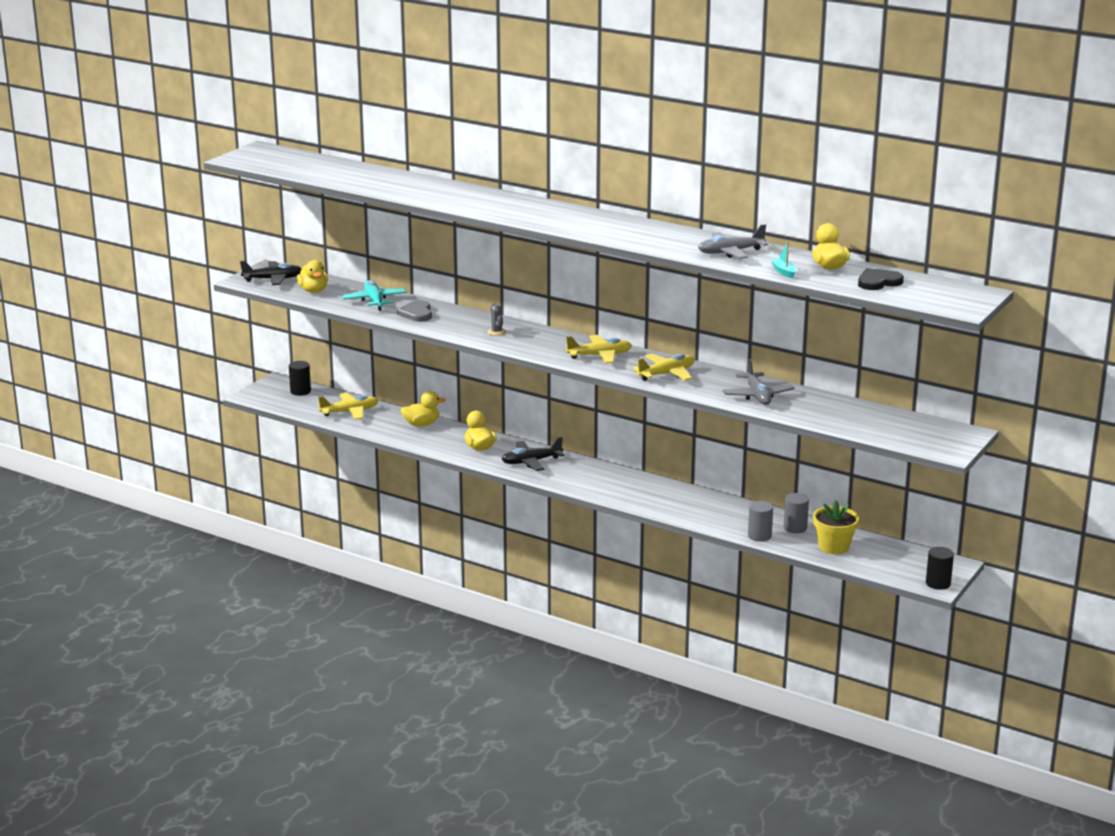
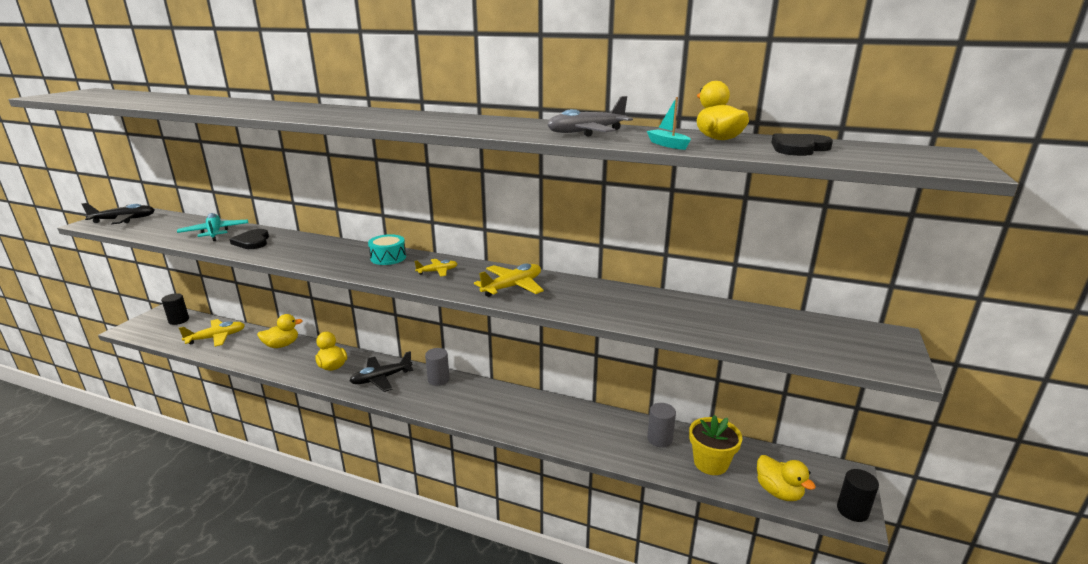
camera: 10 degrees left, 0 degrees up
yellow duck [297,260,328,293] -> yellow duck moved to [757,455,816,501]
grey heart [397,300,432,322] -> black heart [229,229,269,249]
grey cactus [487,303,506,336] -> none
yellow plane [566,335,632,364] -> yellow plane [414,259,457,277], size x0.59
grey plane [723,359,795,405] -> none
grey cylinder [748,501,773,542] -> grey cylinder moved to [425,348,450,386]
none -> turquoise drum [368,234,406,265]

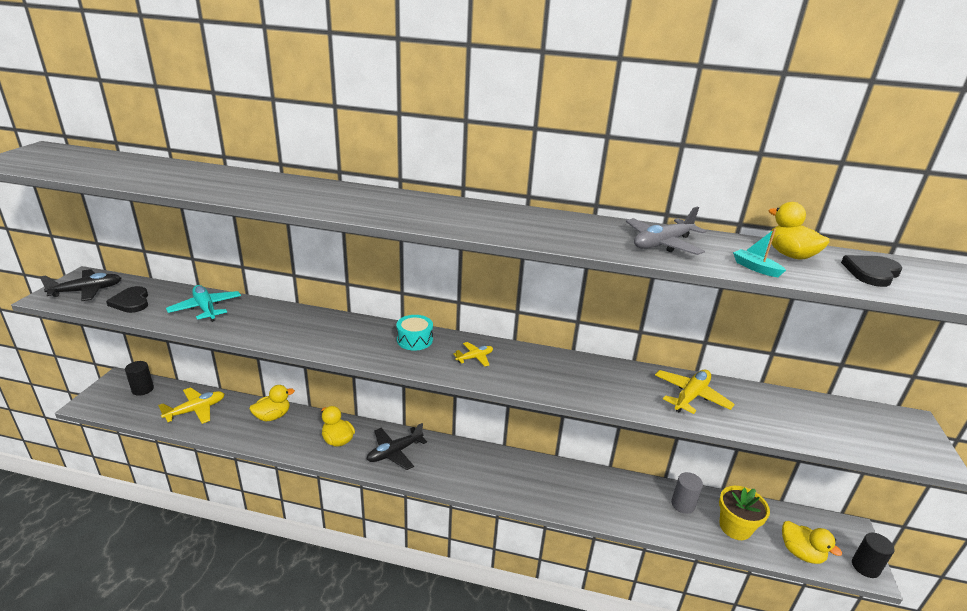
camera: 10 degrees left, 5 degrees up
black heart [229,229,269,249] -> black heart moved to [106,286,148,313]
grey cylinder [425,348,450,386] -> none
yellow plane [474,263,544,297] -> yellow plane moved to [655,370,735,414]

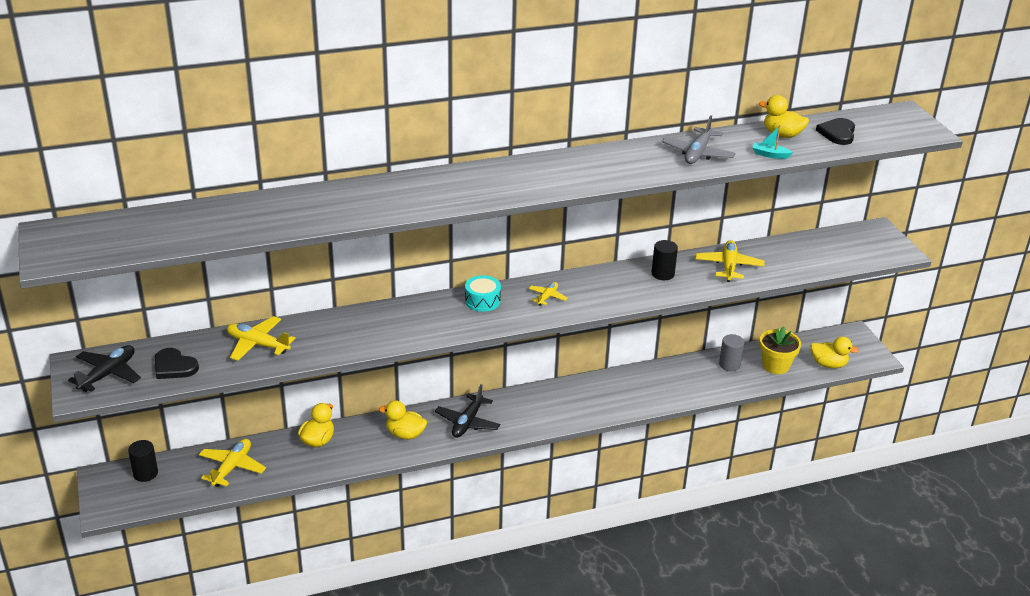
camera: 30 degrees left, 5 degrees up
turquoise plane [166,285,241,322] -> yellow plane [227,316,295,361]
black cylinder [852,533,895,578] -> black cylinder moved to [651,240,678,280]

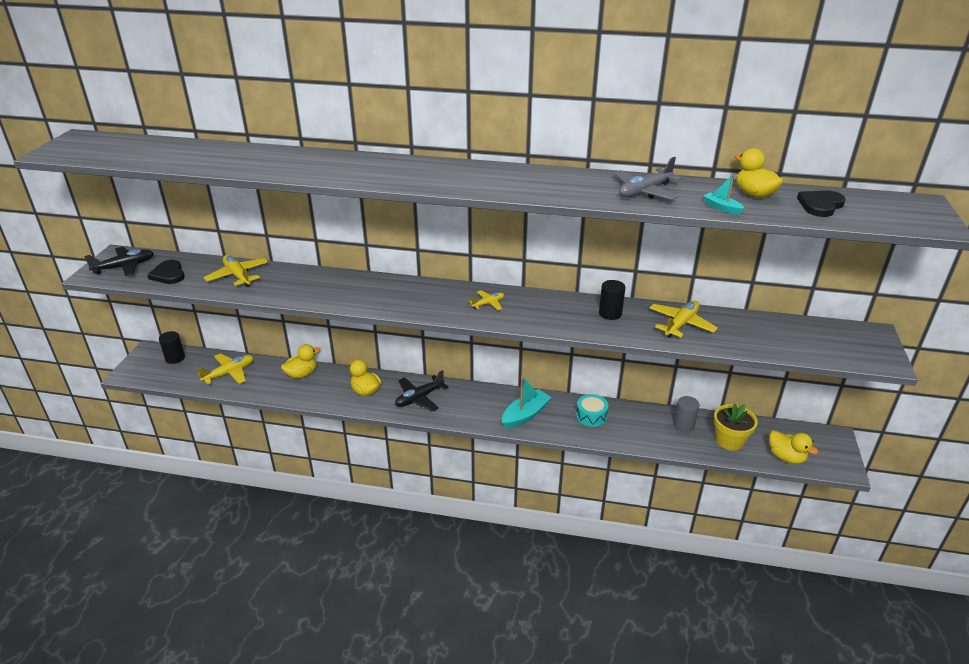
camera: 30 degrees right, 0 degrees up
turquoise drum [465,275,501,312] -> turquoise drum moved to [576,394,608,427]
none -> turquoise boat [502,376,552,429]

